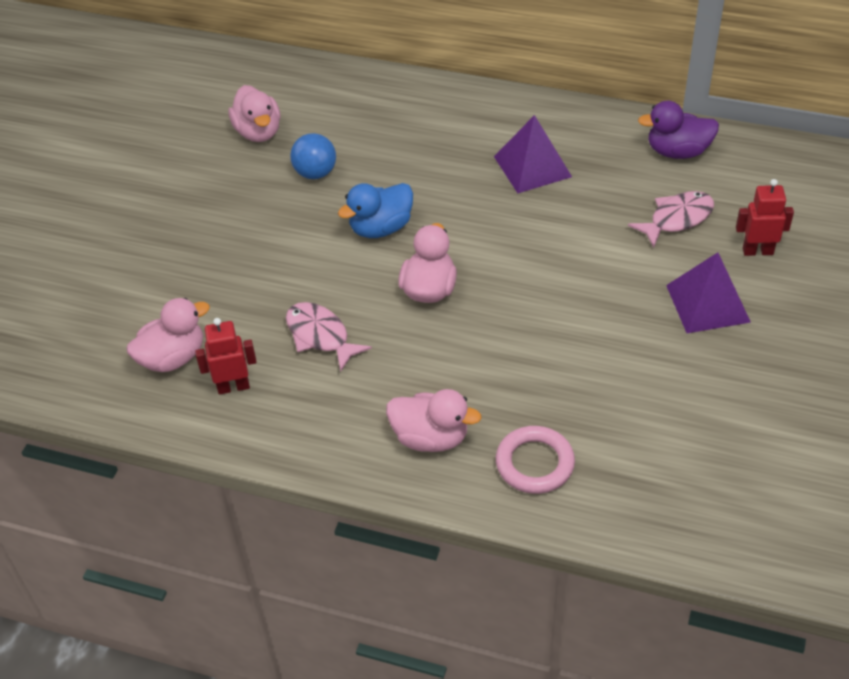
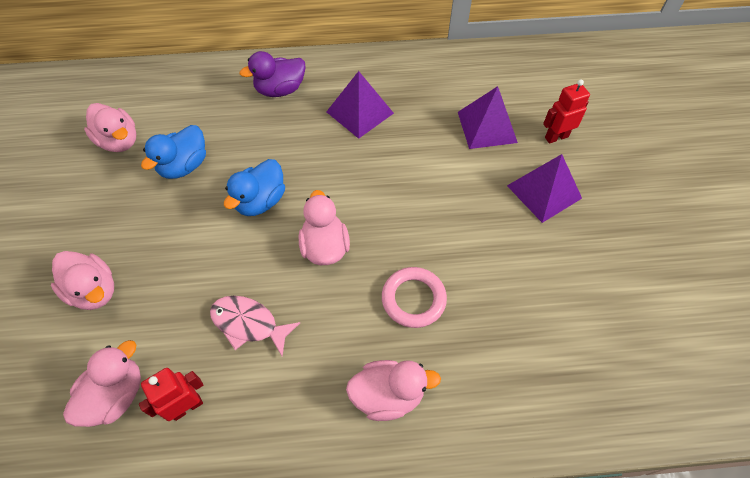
camera: 25 degrees left, 10 degrees up
blue ball [290,133,336,179] -> blue duck [141,125,206,179]
pink ring [496,426,575,494] -> pink ring moved to [382,267,447,328]
pink fish [628,191,714,248] -> purple pyramid [458,86,518,149]
purple duck [638,101,719,159] -> purple duck moved to [240,51,306,97]
none -> pink duck [51,251,114,310]

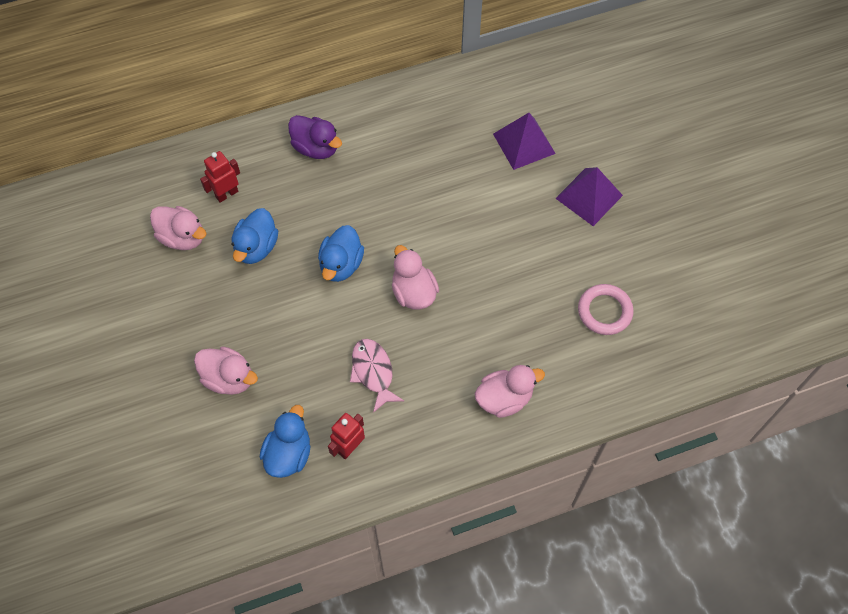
camera: 15 degrees left, 5 degrees up
pink duck [63,340,141,427] -> blue duck [260,405,311,478]
pink fish [210,296,300,356] -> pink fish turned 60 degrees clockwise [350,339,404,413]
purple duck [240,51,306,97] -> purple duck turned 105 degrees counterclockwise [288,115,342,159]
purple pyramid [326,71,394,139] -> none
pink ring [382,267,447,328] -> pink ring moved to [578,284,634,335]
red robot [543,79,590,144] -> red robot moved to [200,151,240,203]

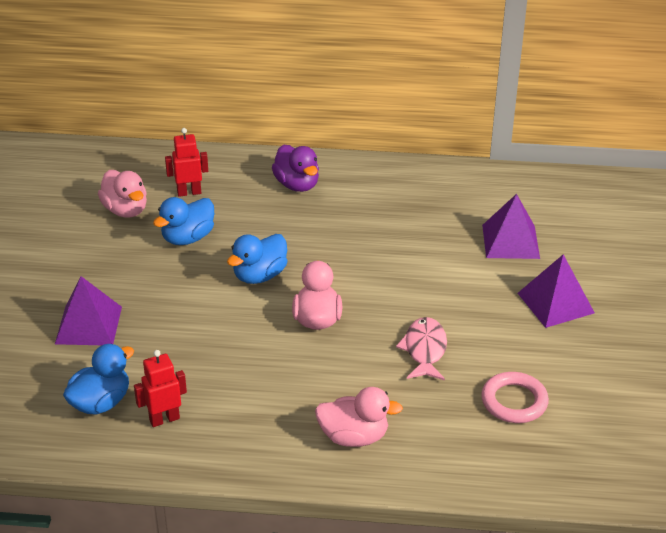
camera: 25 degrees right, 25 degrees down
pink duck [194,347,258,395] -> purple pyramid [55,276,122,345]
pink fish [350,339,404,413] -> pink fish moved to [396,317,447,381]

